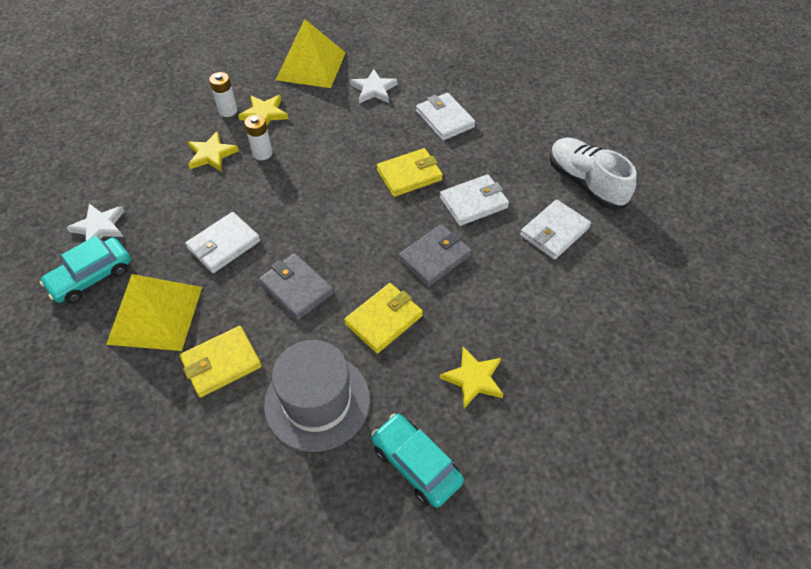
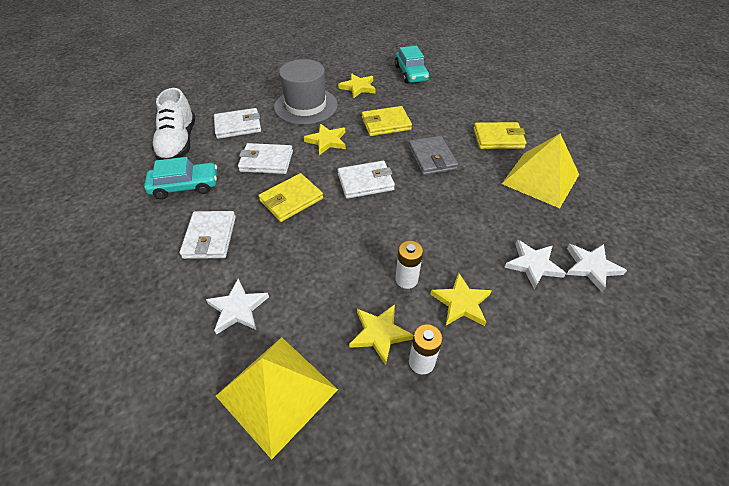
camera: 150 degrees left, 5 degrees down
turquoise car [40,236,131,304] -> turquoise car moved to [144,157,217,199]
white wallet [185,212,260,273] -> white wallet moved to [338,161,395,199]
grey hat [264,340,370,452] -> grey hat moved to [274,59,338,125]
yellow wallet [377,148,443,197] -> yellow wallet turned 45 degrees counterclockwise [259,173,323,222]
grey wallet [398,224,472,287] -> yellow star [304,124,346,155]
none -> white star [504,239,566,289]

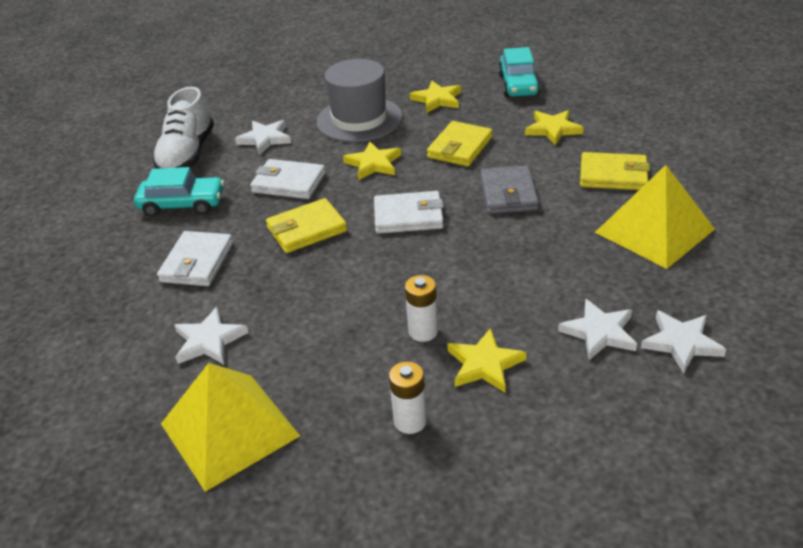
camera: 15 degrees right, 10 degrees down
white wallet [214,108,261,139] -> white star [235,120,291,155]
yellow star [349,304,413,366] -> yellow star moved to [525,110,584,146]
yellow wallet [362,106,412,136] -> yellow wallet turned 60 degrees counterclockwise [427,121,493,166]

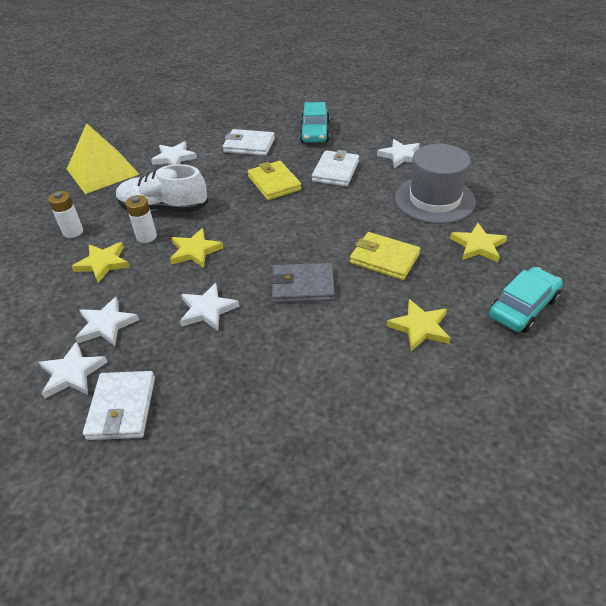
camera: 90 degrees right, 5 degrees up
white shoe [152,87,214,169] -> white shoe moved to [116,164,208,212]
yellow star [343,141,401,180] -> yellow star moved to [170,228,223,268]
white wallet [374,191,444,234] -> white wallet moved to [83,371,155,440]
turquoise car [498,47,541,97] -> turquoise car turned 135 degrees clockwise [489,267,563,333]
yellow wallet [580,152,650,190] -> none
yellow pyramid [595,165,715,269] -> none
none -> white star [180,283,240,331]

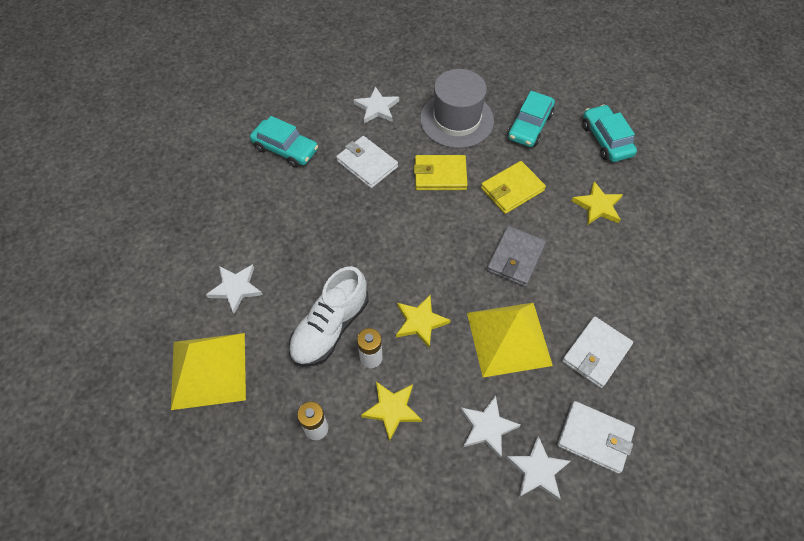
camera: 65 degrees left, 15 degrees up
white star [180,283,240,331] -> yellow pyramid [467,303,553,377]
white wallet [223,129,275,156] -> white wallet moved to [562,316,633,388]
yellow wallet [248,161,302,200] -> yellow wallet moved to [414,155,468,190]
yellow star [450,223,507,262] -> turquoise car [508,91,555,147]

